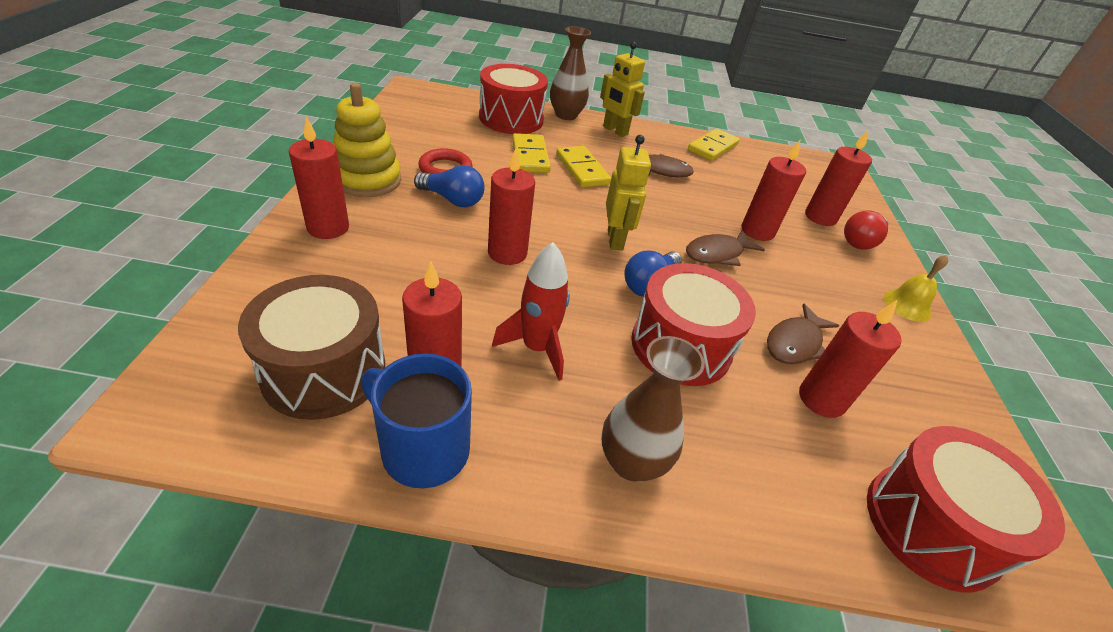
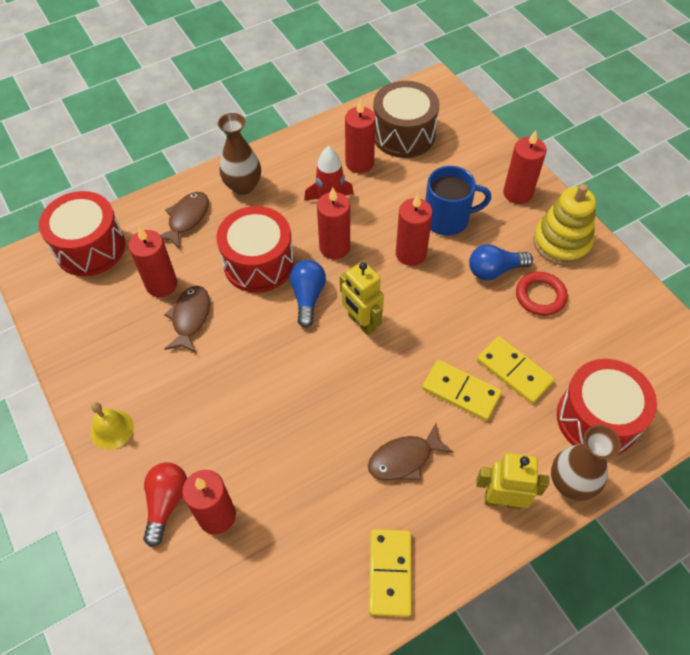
camera: 150 degrees right, 15 degrees up
blue mug [361,354,472,489] -> blue mug moved to [425,166,491,236]
brown fish [686,230,765,266] -> brown fish moved to [161,192,209,249]
red candle [742,140,806,241] -> red candle moved to [317,187,350,259]

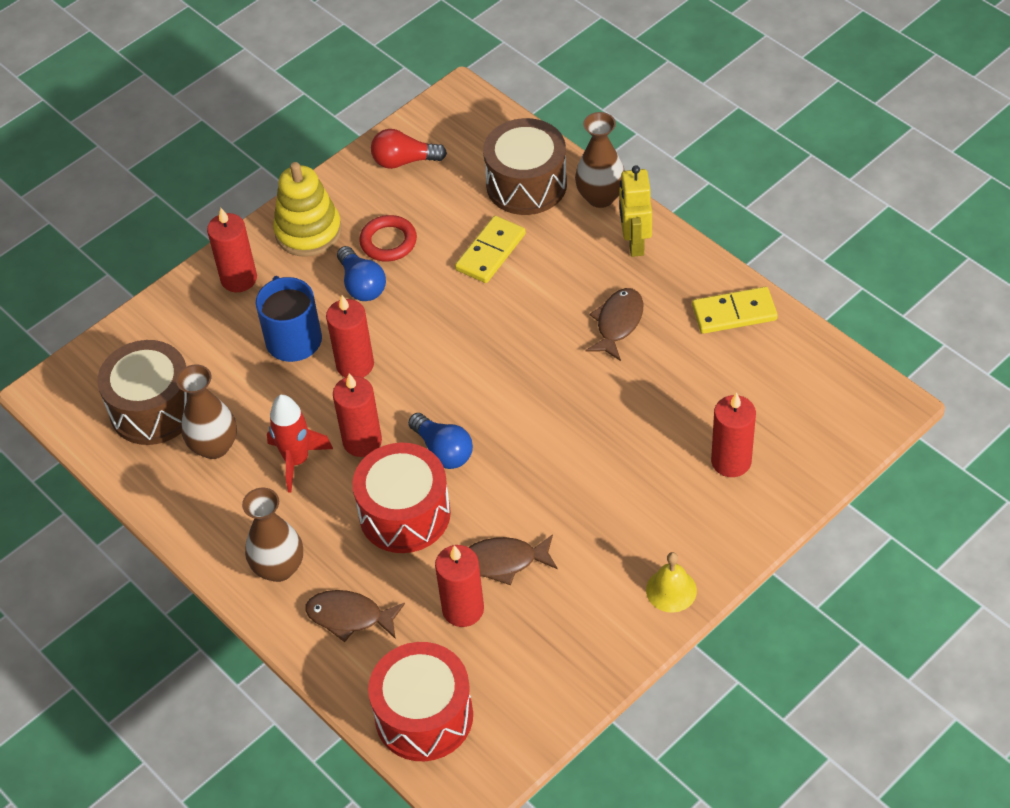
camera: 100 degrees left, 5 degrees down
red light bulb [143,462,187,547] -> red light bulb moved to [371,129,447,169]
blue light bulb [290,260,326,328] -> blue light bulb turned 120 degrees counterclockwise [408,413,473,469]
yellow robot [340,261,384,335] -> none
red candle [345,99,376,173] -> brown vase [176,364,237,459]
brown fish [368,423,453,480] -> brown fish turned 120 degrees counterclockwise [585,288,644,361]
yellow domino [422,360,502,421] -> none
red drum [557,359,657,455] -> brown drum [483,118,567,215]

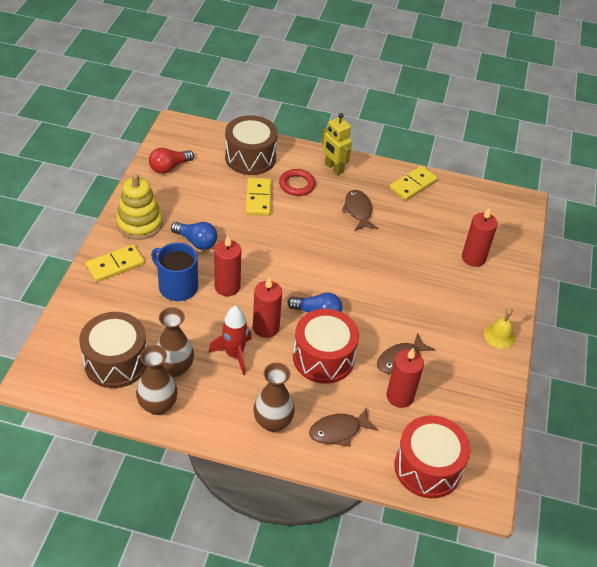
camera: 40 degrees left, 5 degrees down
red candle [207,208,257,292] -> yellow domino [85,244,145,282]
red ring [359,215,417,262] -> red ring moved to [279,169,316,196]
brown vase [575,112,625,208] -> brown vase moved to [136,345,178,415]

